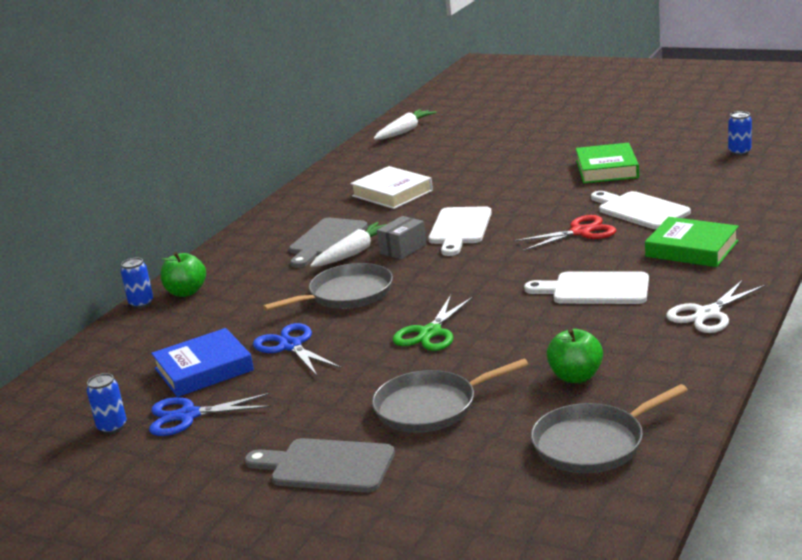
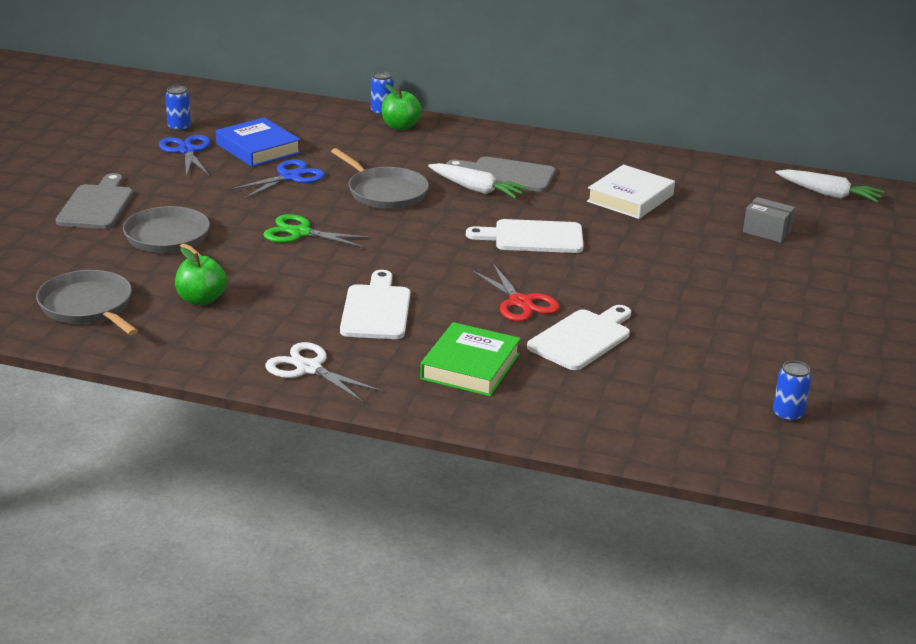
camera: 75 degrees right, 5 degrees up
grey box [377,216,426,259] -> grey box moved to [743,197,795,243]
green book [576,143,639,183] -> none

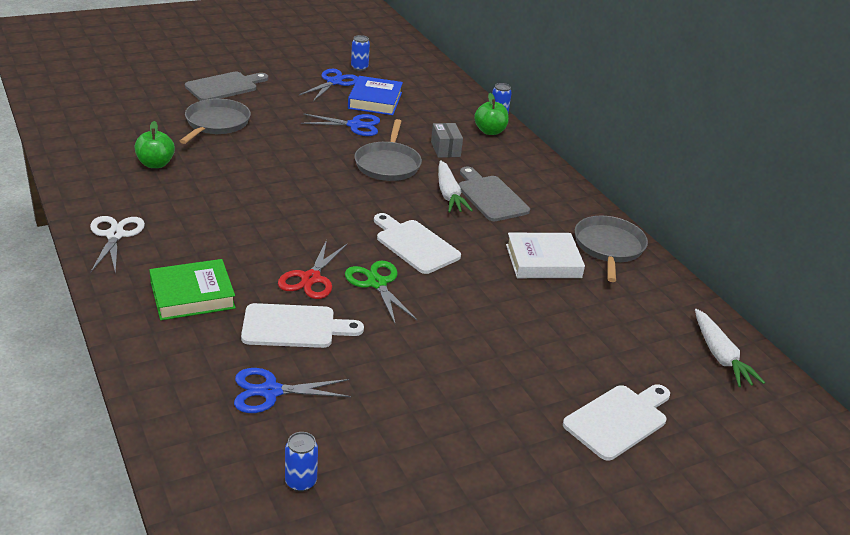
camera: 45 degrees right, 5 degrees up
grey pan [36,270,138,335] -> grey pan moved to [575,216,648,282]
green scissors [264,214,372,248] -> green scissors moved to [345,261,417,323]
white cutting board [340,270,410,339] -> white cutting board moved to [563,384,670,461]
grey box [743,197,795,243] -> grey box moved to [431,123,463,158]
none -> blue scissors [234,368,351,413]

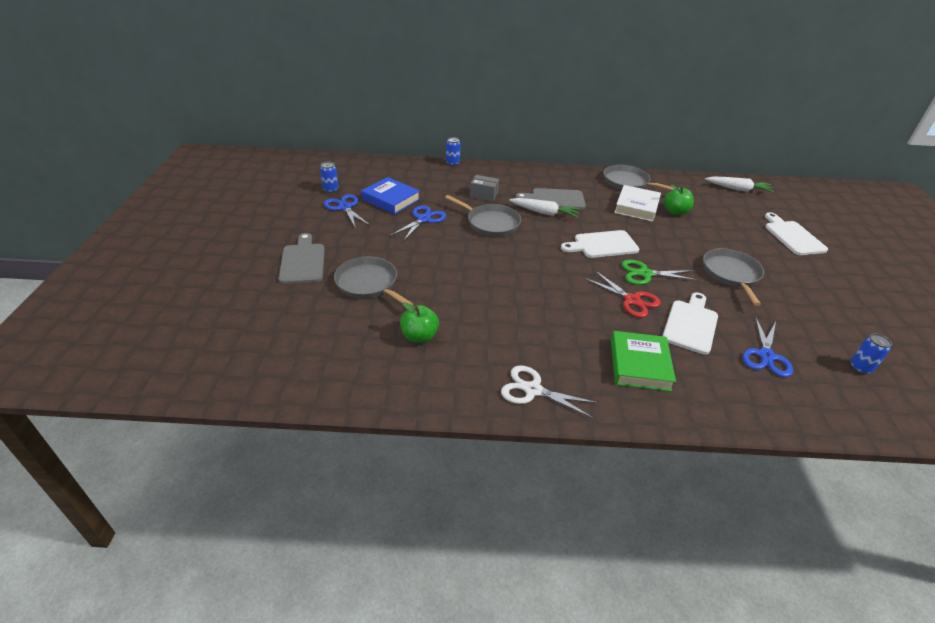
camera: 60 degrees left, 5 degrees up
green apple [474,93,509,135] -> green apple moved to [664,184,694,215]
none -> grey pan [703,248,764,306]

